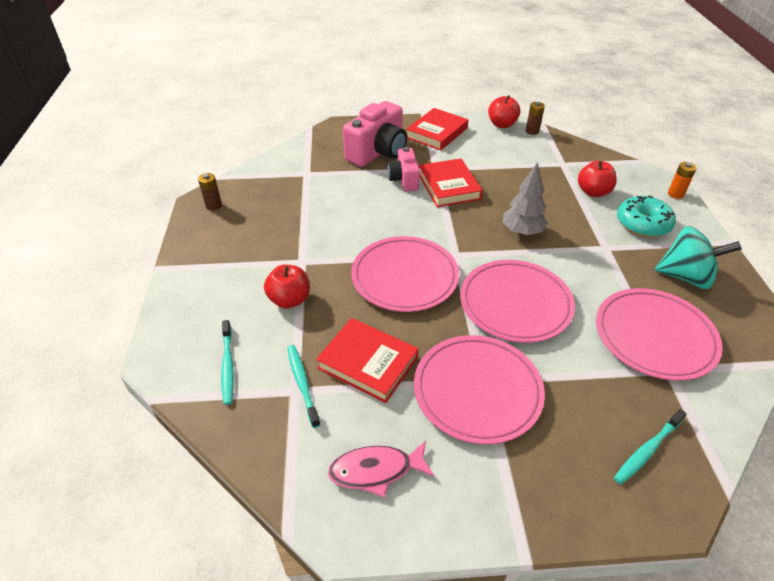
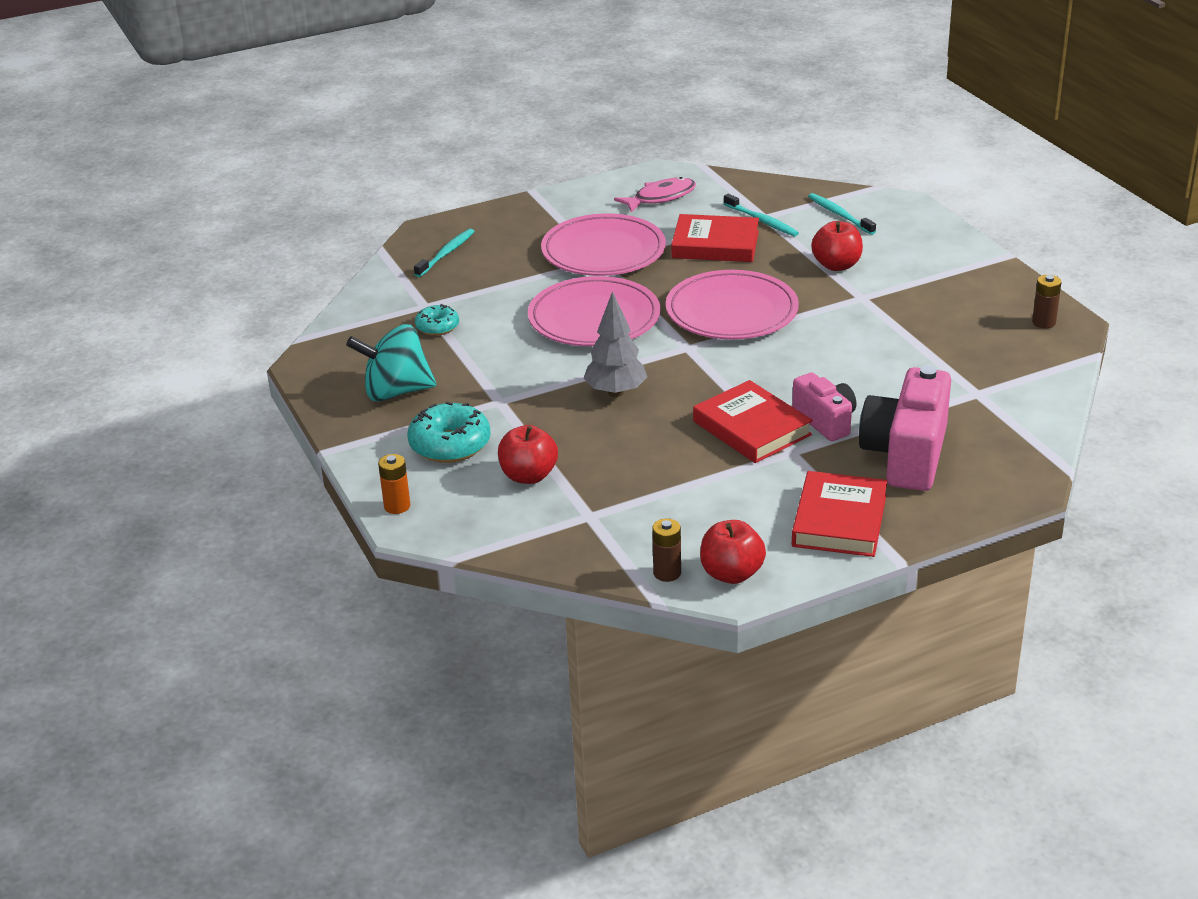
camera: 160 degrees right, 10 degrees down
pink plate [596,288,723,381] -> turquoise donut [415,304,459,336]

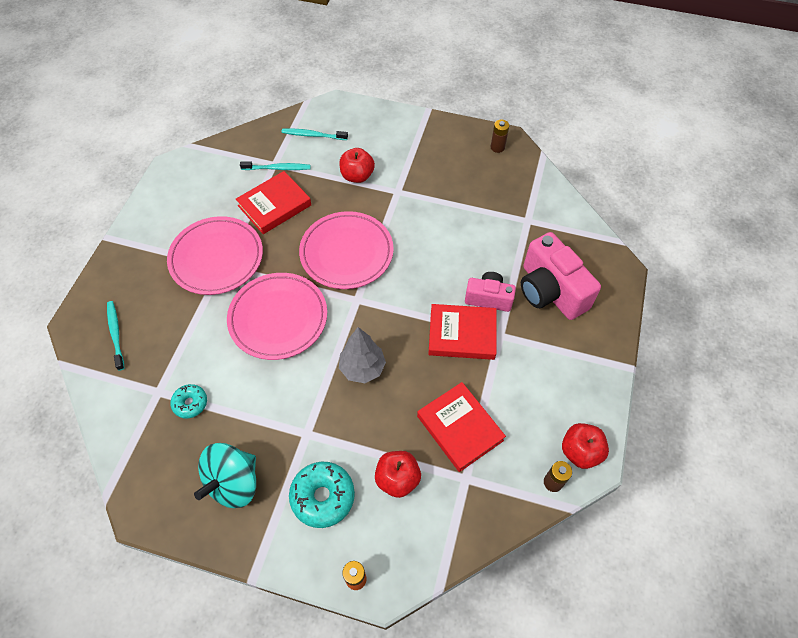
camera: 50 degrees left, 25 degrees up
pink fish [614,177,696,213] -> none
red book [792,471,887,557] -> red book moved to [417,382,506,472]

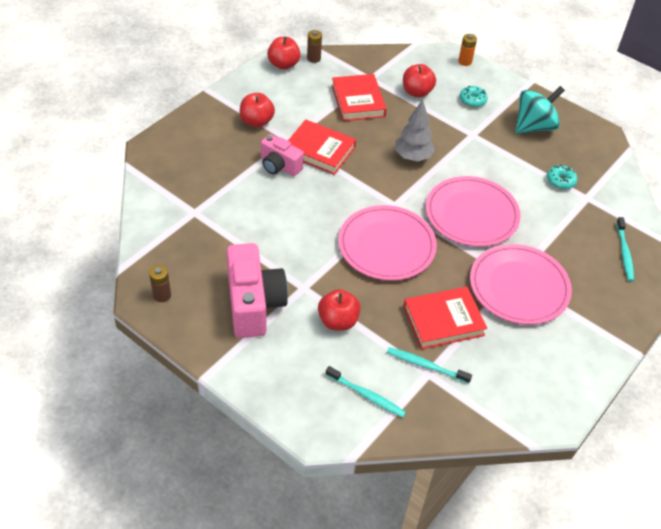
camera: 160 degrees left, 10 degrees down
turquoise donut [289,462,355,528] -> turquoise donut [460,86,488,107], size x0.59
pink camera [521,232,601,320] -> pink camera moved to [227,243,288,338]
none -> red apple [240,93,275,127]

